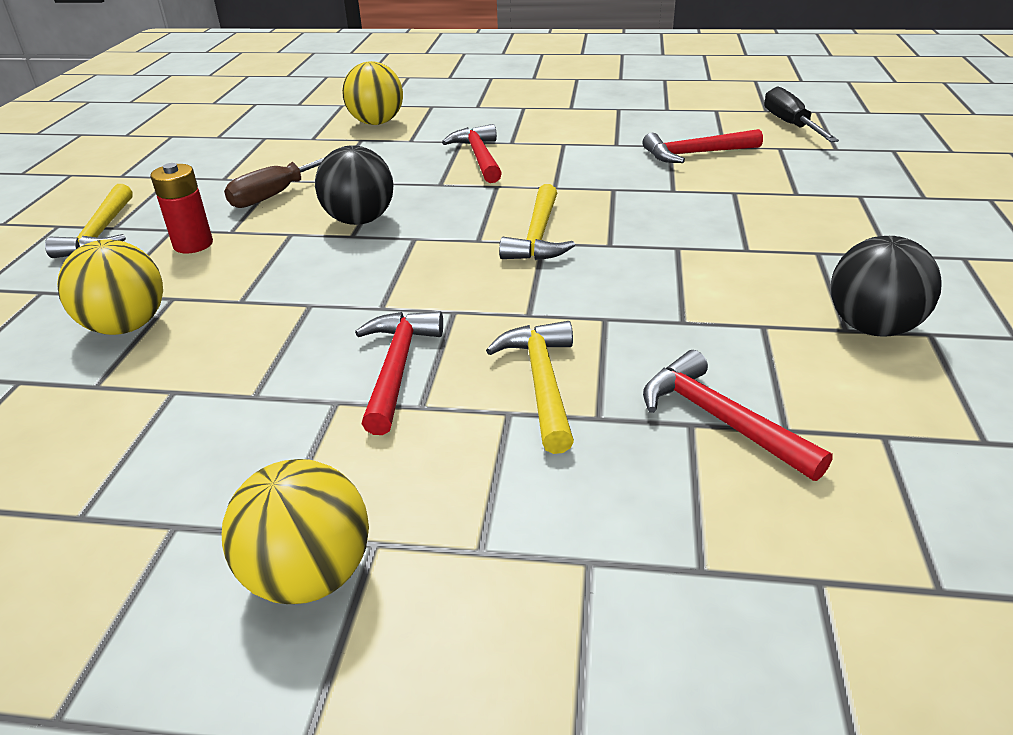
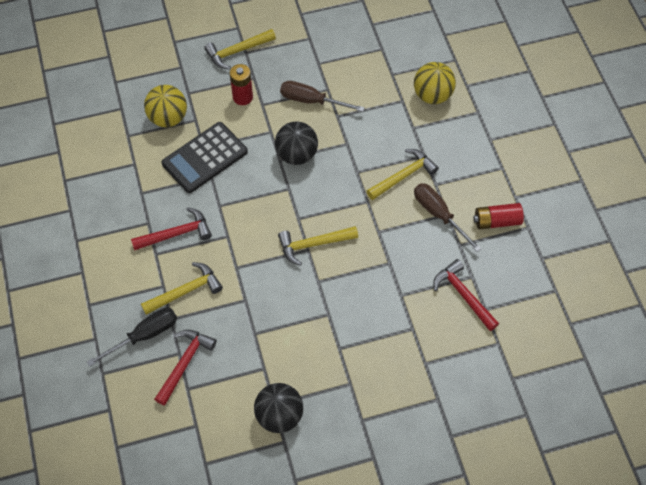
camera: 65 degrees right, 25 degrees up
yellow ball [222,459,369,604] -> none
red hammer [442,124,502,183] -> yellow hammer [367,149,439,200]
black screwdriver [764,86,839,142] -> black screwdriver moved to [87,308,177,367]
none -> black calculator [161,122,248,193]
none -> brown screwdriver [414,183,481,252]
none -> red battery [474,203,524,229]

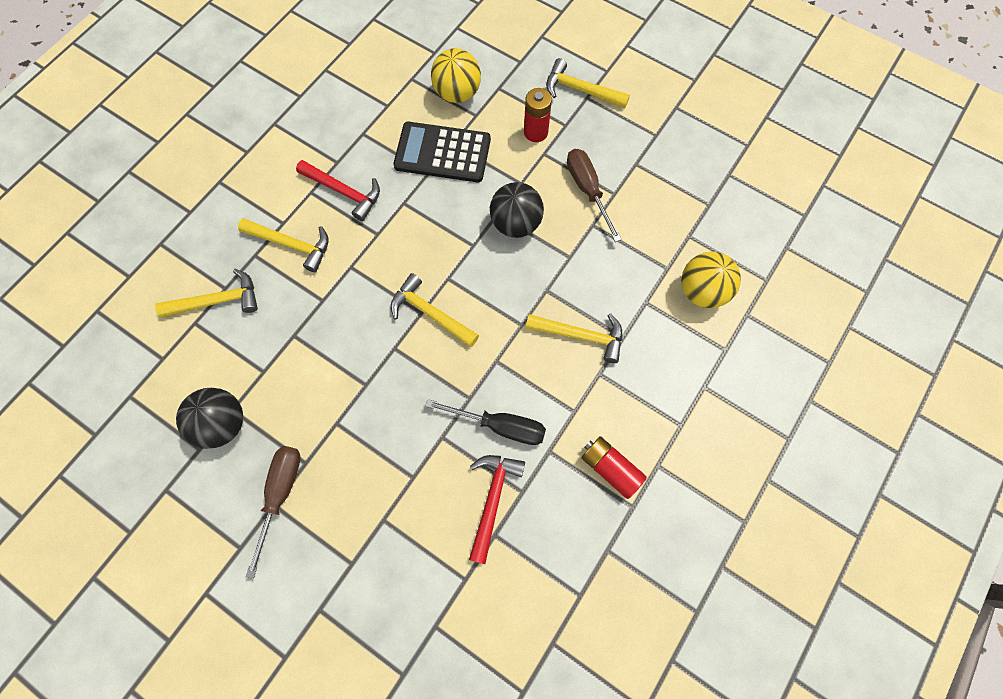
camera: 50 degrees right, 10 degrees up
black screwdriver [87,308,177,367] -> black screwdriver moved to [425,399,546,445]
red hammer [154,330,217,406] -> yellow hammer [155,269,258,317]
brown screwdriver [414,183,481,252] -> brown screwdriver moved to [246,446,301,579]

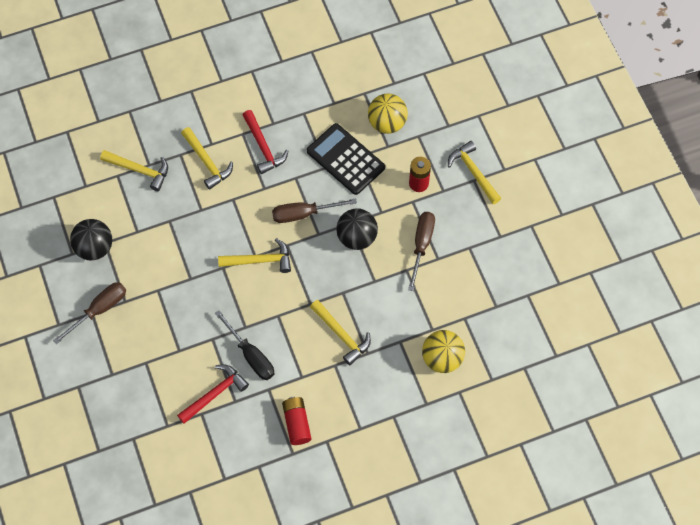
camera: 35 degrees right, 5 degrees down
yellow hammer [391,273,479,347] -> yellow hammer turned 105 degrees clockwise [218,238,291,273]
none -> brown screwdriver [272,199,357,223]

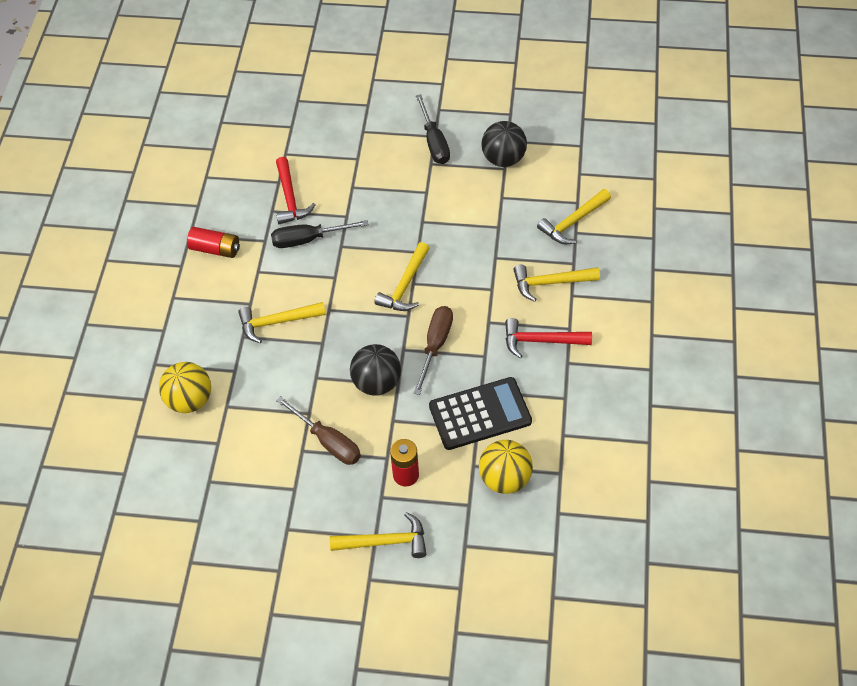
camera: 120 degrees right, 10 degrees down
brown screwdriver [53,282,126,344] -> black screwdriver [416,94,450,164]

